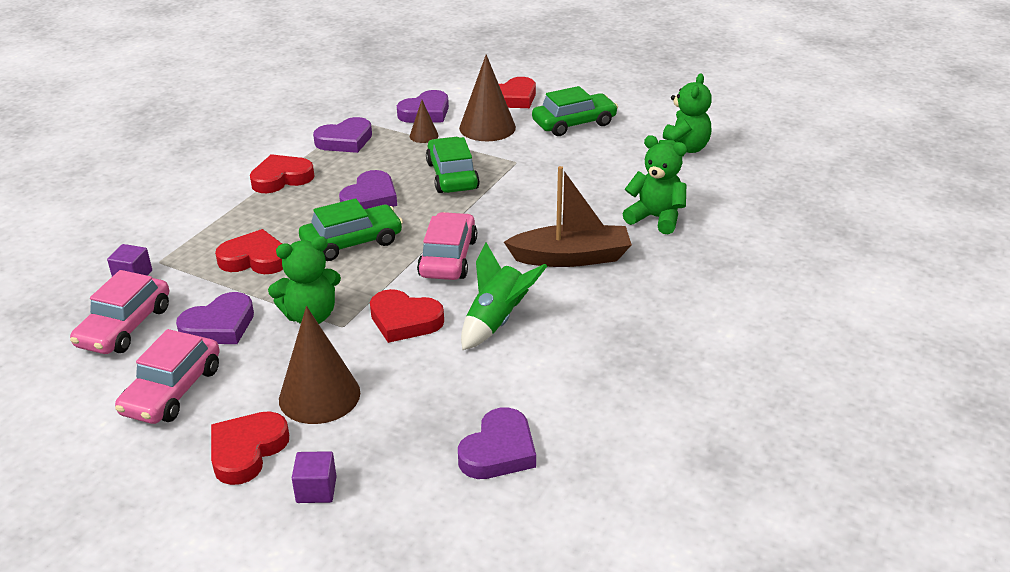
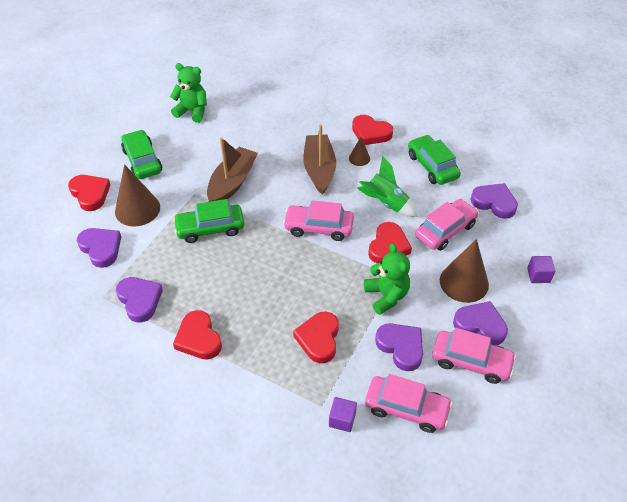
camera: 90 degrees left, 15 degrees up
red heart [211,411,289,485] -> red heart moved to [352,115,393,145]
green car [299,198,403,261] -> green car moved to [408,135,461,185]
purple heart [339,170,397,209] -> purple heart moved to [453,301,508,346]
brown cone [410,100,439,143] -> brown cone moved to [349,137,370,166]
green teddy bear [623,135,687,234] -> none
none -> brown boat [207,137,258,202]
none -> pink car [415,199,479,251]

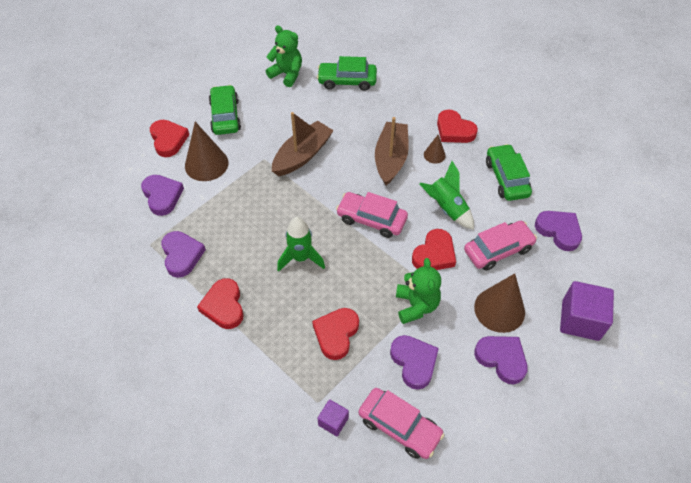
camera: 15 degrees right, 5 degrees up
green car [173,199,244,243] -> green car moved to [317,56,377,91]
pink car [432,328,516,384] -> none
purple cube [527,256,555,283] -> purple cube [560,281,614,341], size x1.88
none -> green rocket [277,217,325,272]

